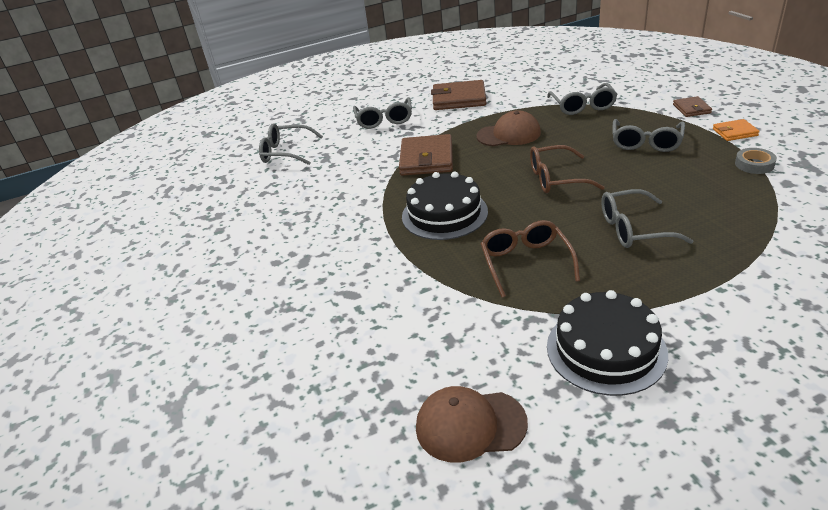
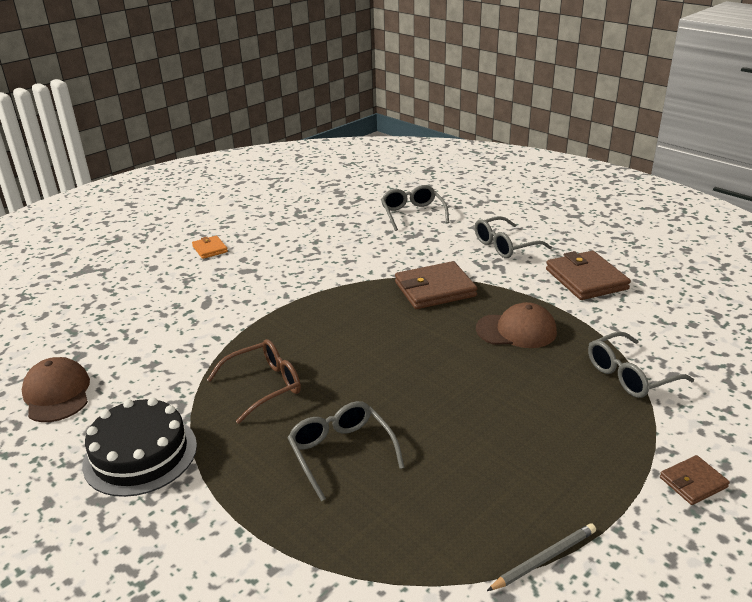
camera: 65 degrees right, 5 degrees down
black cake [402,171,488,240] -> none
brown cap [476,110,541,146] -> brown cap turned 60 degrees counterclockwise [476,302,557,348]
brown glasses [530,145,605,193] -> none
grey glasses [612,119,685,152] -> none
orange wallet [713,119,760,141] -> orange wallet moved to [192,236,228,259]
grey tape [735,148,777,174] -> grey pencil [487,523,596,591]

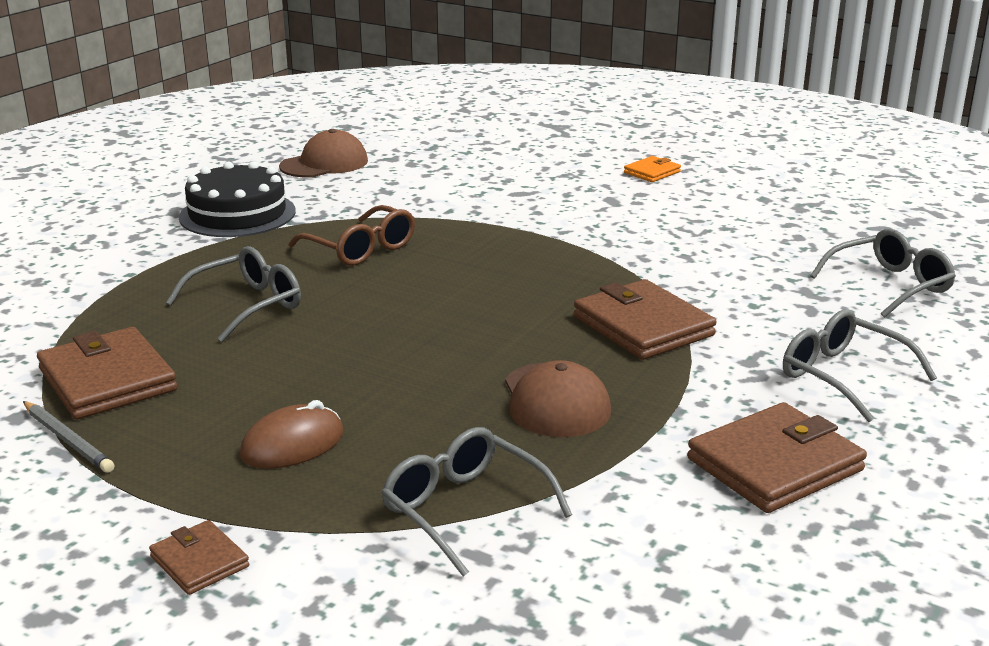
camera: 75 degrees right, 5 degrees down
none -> brown wallet [37,327,177,419]
none -> brown mouse [240,400,343,469]

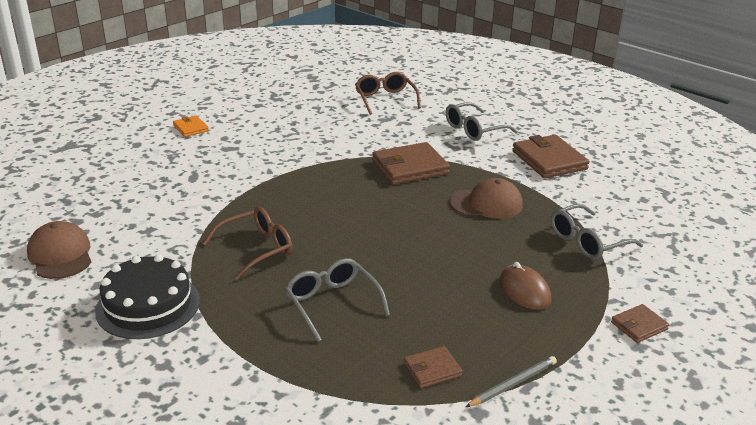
camera: 80 degrees left, 5 degrees up
brown wallet [37,327,177,419] -> brown wallet [404,346,462,388], size x0.53
grey glasses [810,229,956,318] -> brown glasses [355,72,421,115]

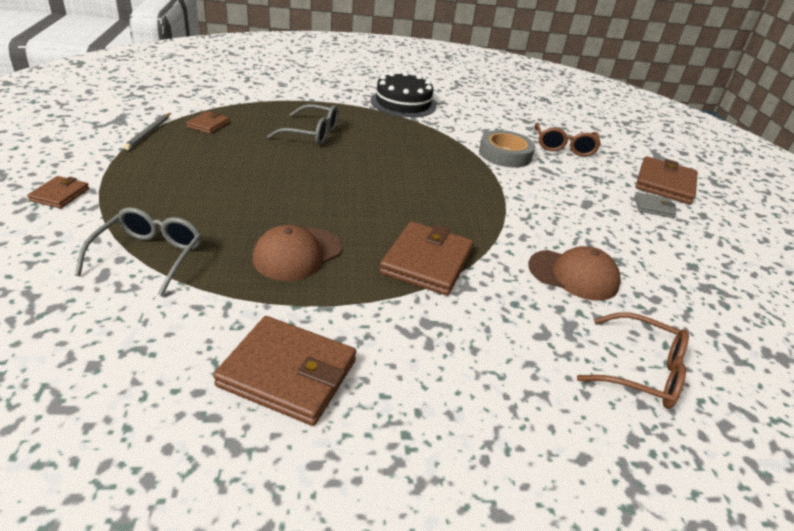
camera: 130 degrees right, 5 degrees up
brown cap [27,221,91,279] -> brown cap moved to [528,246,621,301]
orange wallet [173,116,209,137] -> grey wallet [634,192,676,218]
brown glasses [203,207,292,280] -> brown glasses moved to [535,123,601,156]
grey glasses [446,102,518,141] -> none
brown mouse [499,262,551,310] -> none
none -> grey tape [479,130,535,168]
none -> brown wallet [636,156,698,204]

